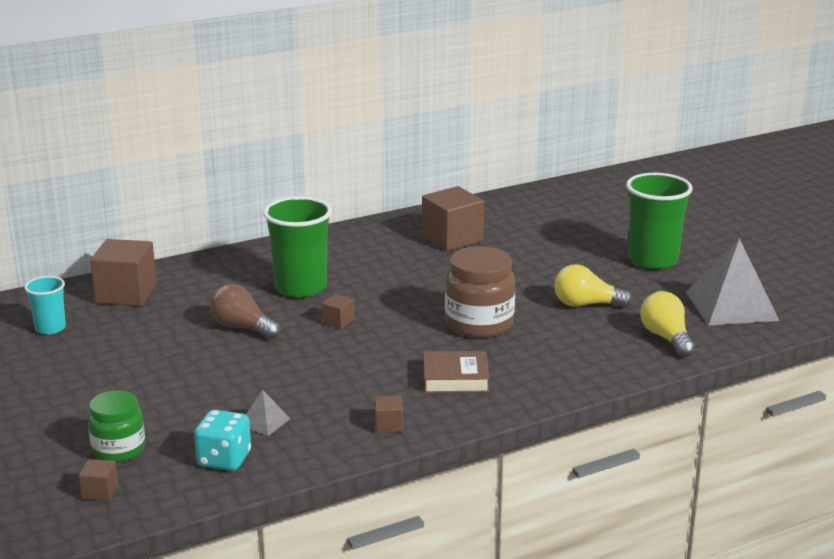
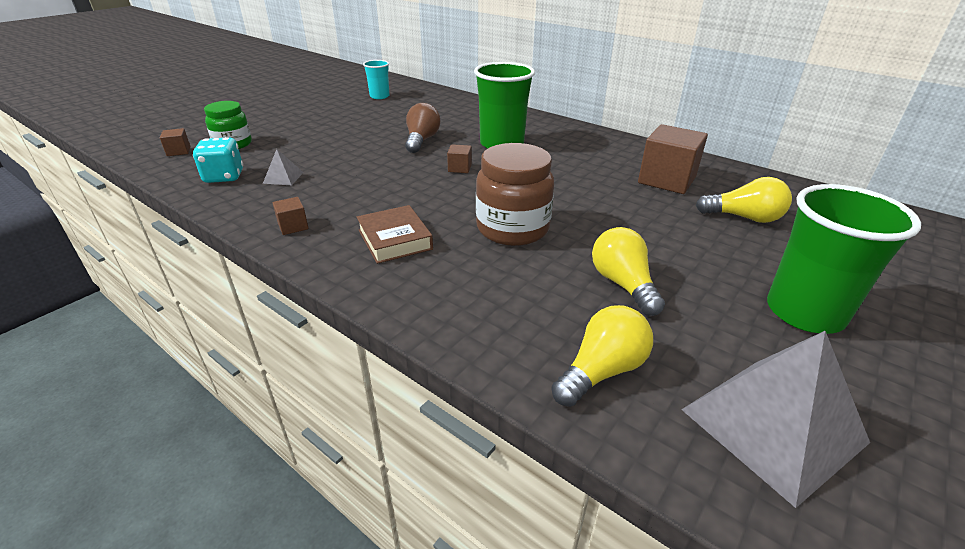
camera: 65 degrees right, 10 degrees up
brown cube [90,239,157,306] -> none
none -> yellow light bulb [696,177,792,223]

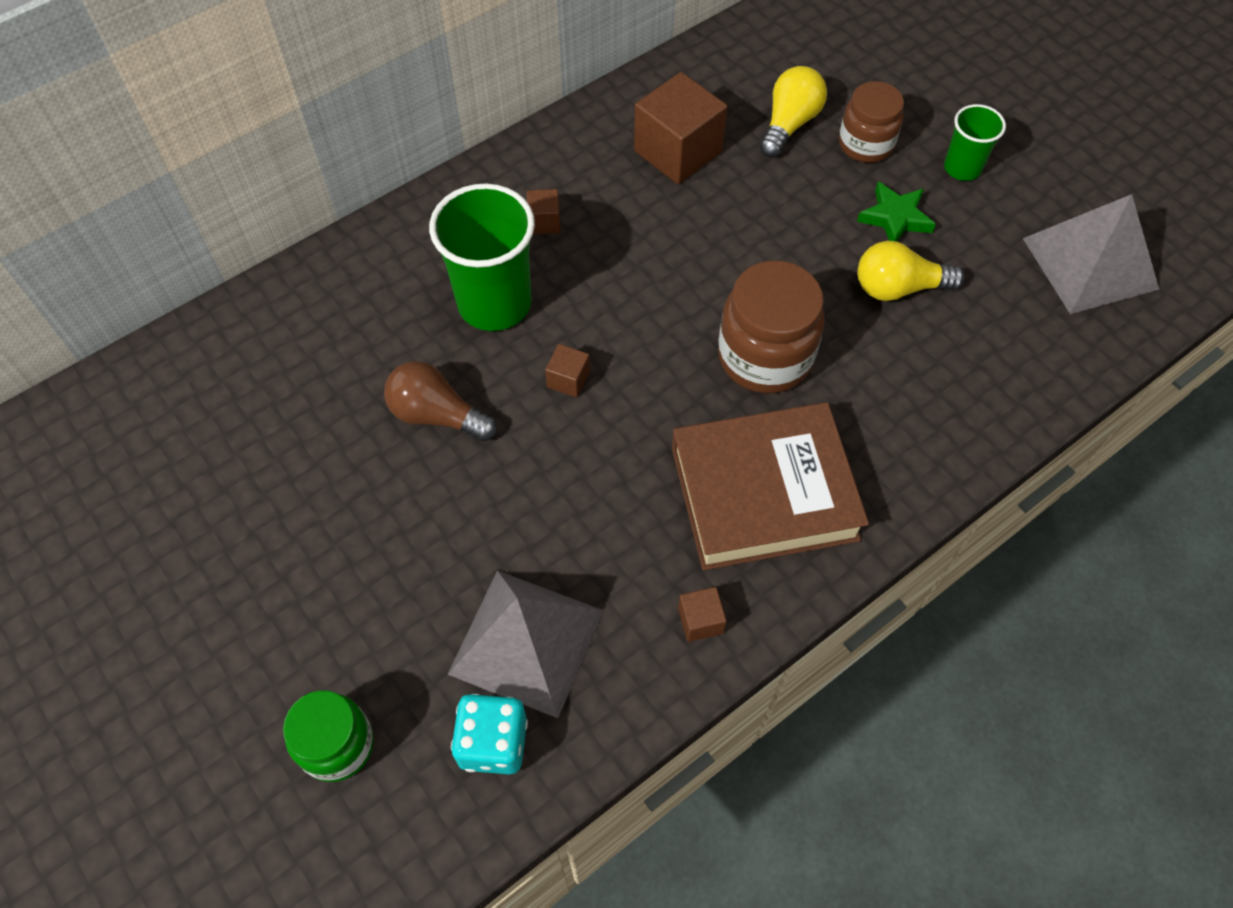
camera: 75 degrees left, 25 degrees up
brown cube [160,128,190,156] -> brown cube moved to [527,189,560,234]
grey pyramid [263,149,304,185] -> grey pyramid [447,570,604,718], size x2.28
brown book [357,205,433,264] -> brown book [672,402,869,570], size x1.80
turquoise cup [363,60,389,99] -> none
yellow light bulb [551,305,653,407] -> none
green cup [767,184,921,334] -> green cup [944,104,1006,181], size x0.55
none -> brown jar [839,81,904,163]
none -> green star [857,182,936,242]

